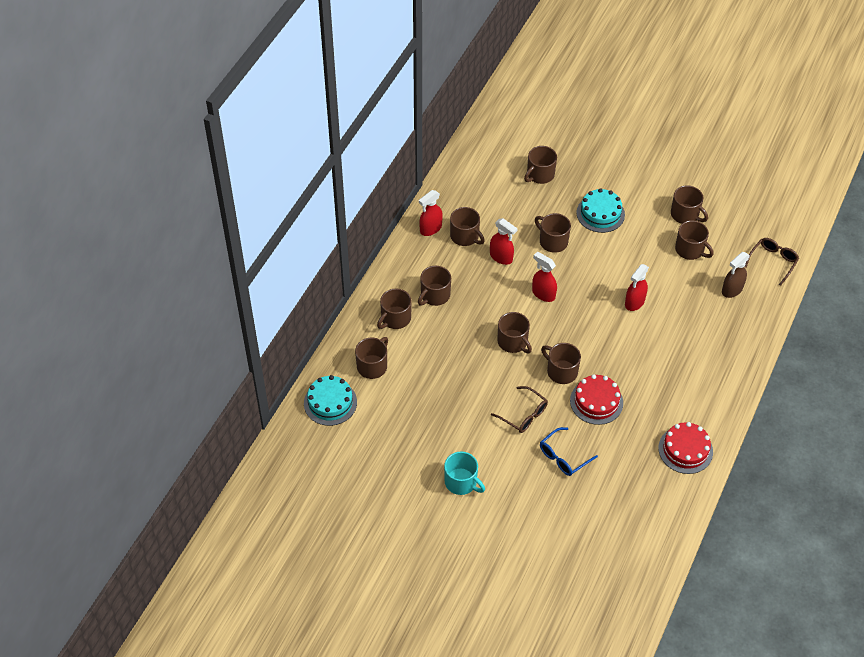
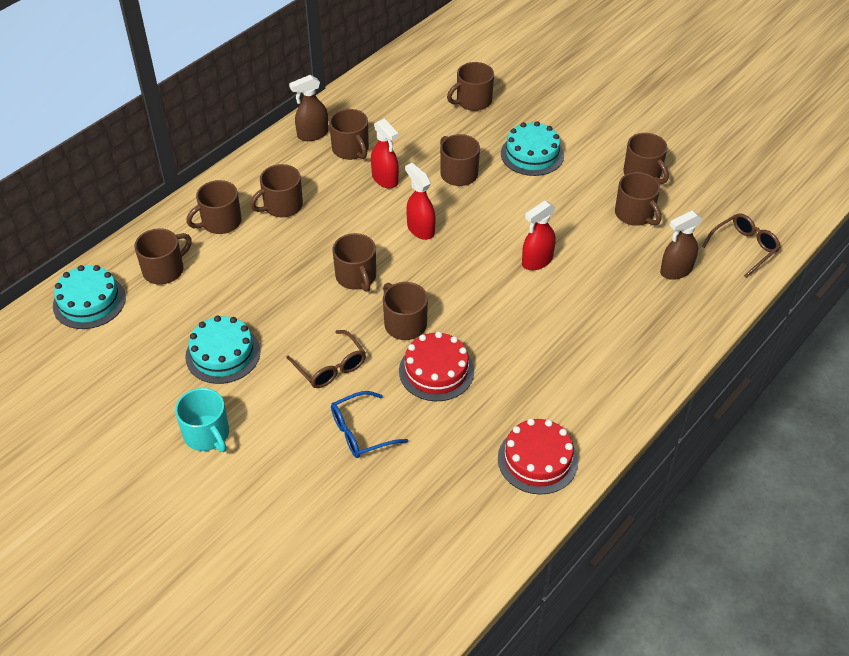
camera: 15 degrees right, 5 degrees down
red spray bottle [419,190,443,236] -> brown spray bottle [289,75,328,141]
none -> turquoise cake [185,316,261,384]

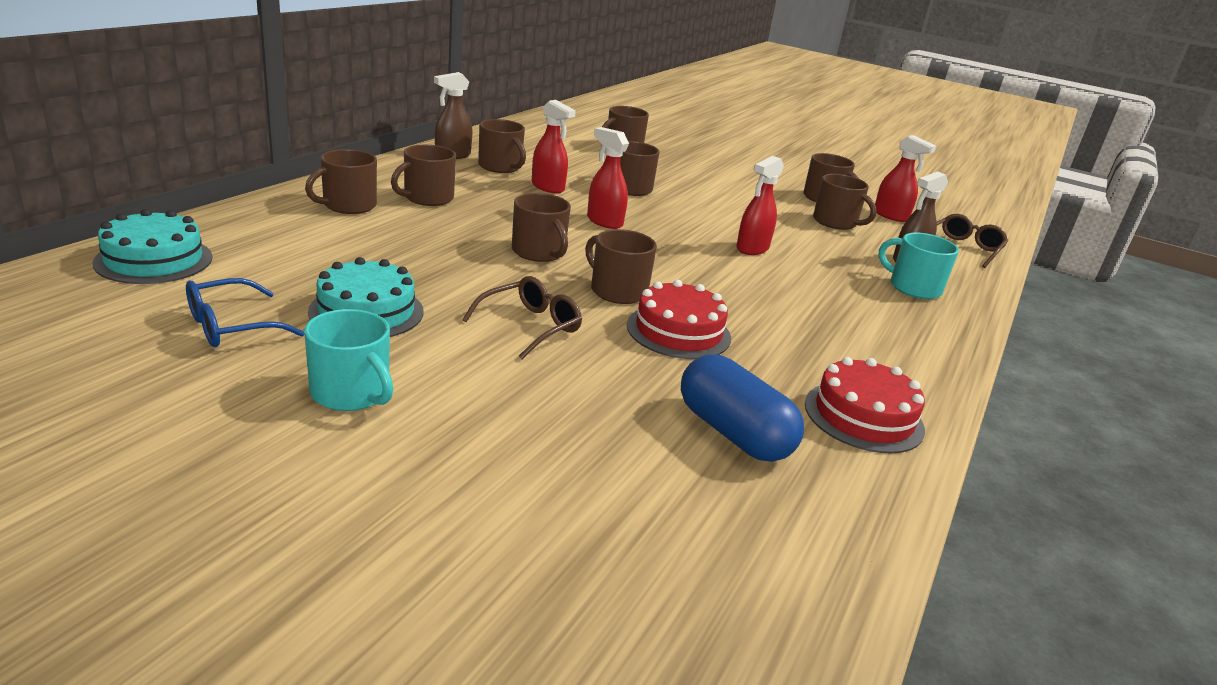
camera: 15 degrees left, 20 degrees down
brown mug [134,228,192,285] -> none
brown glasses [286,330,366,388] -> brown glasses turned 90 degrees counterclockwise [462,276,582,359]
blue glasses [331,391,408,458] -> blue glasses moved to [186,278,304,347]
turquoise cake [501,121,564,176] -> none
none -> blue capsule [681,354,804,462]
none -> red spray bottle [875,135,936,222]
none -> turquoise mug [879,233,959,299]

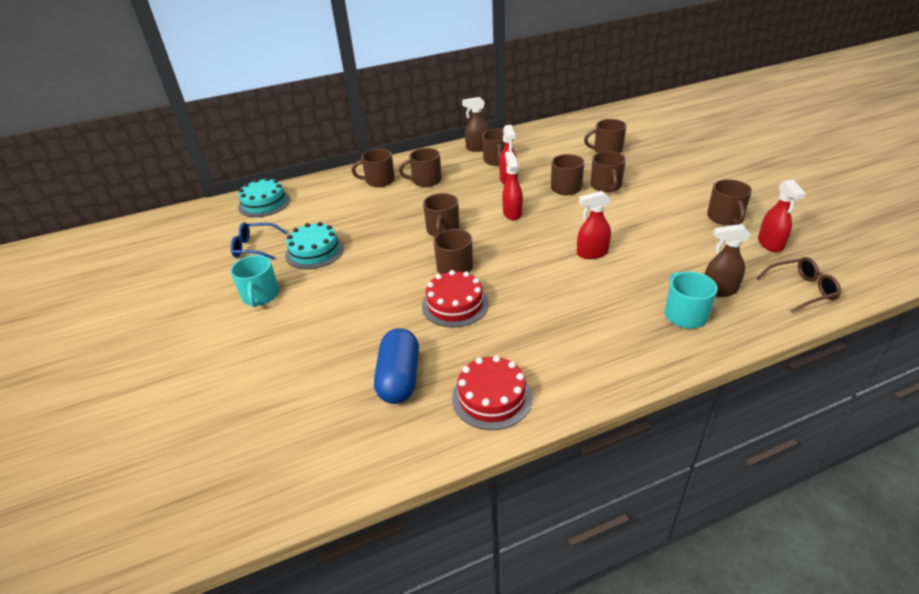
camera: 45 degrees right, 10 degrees up
brown glasses [462,276,582,359] -> none
brown mug [813,174,877,230] -> brown mug moved to [591,151,626,192]

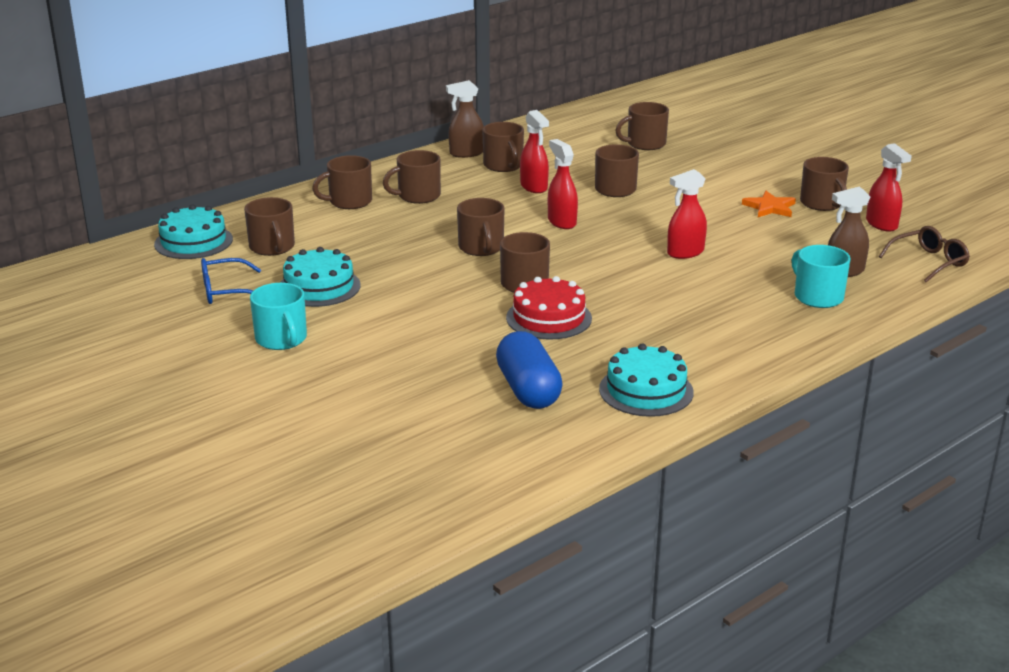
camera: 20 degrees left, 10 degrees down
red cake [452,356,532,430] -> turquoise cake [599,344,694,417]
brown mug [591,151,626,192] -> brown mug moved to [244,197,295,256]
none -> orange star [742,191,796,217]

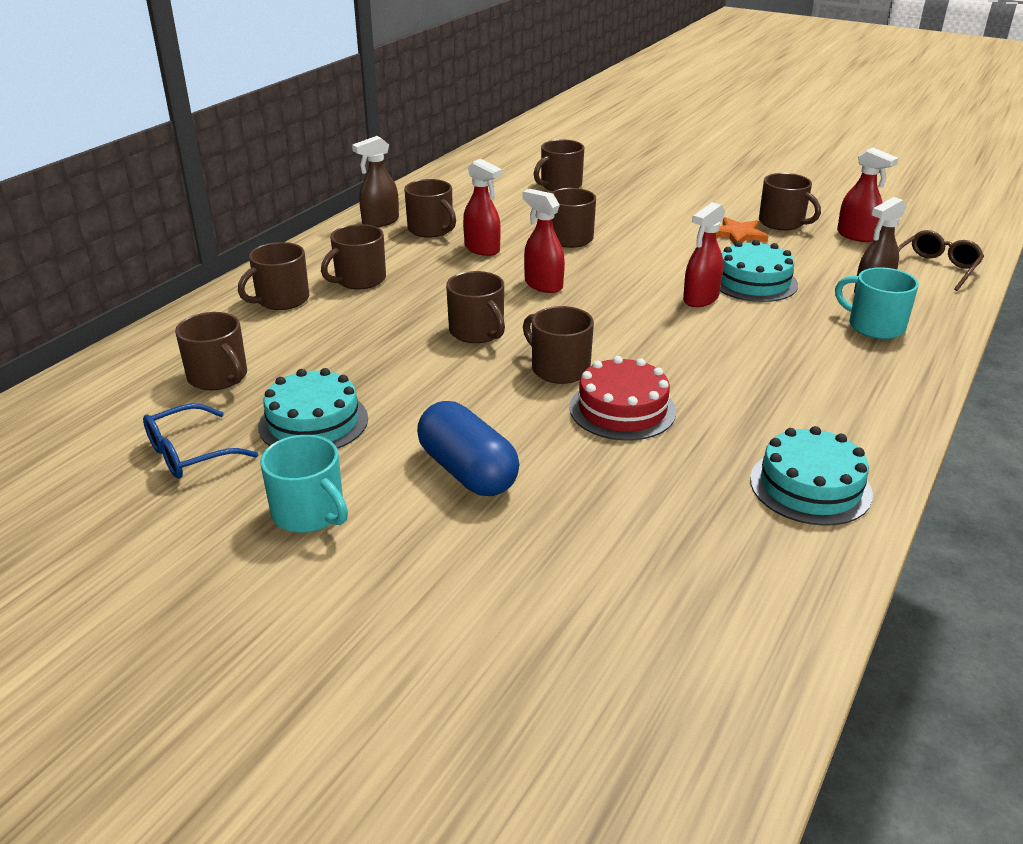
camera: 20 degrees left, 5 degrees up
turquoise cake [154,205,233,259] -> turquoise cake moved to [720,240,798,302]
blue capsule [496,331,563,409] -> blue capsule moved to [417,401,519,496]

